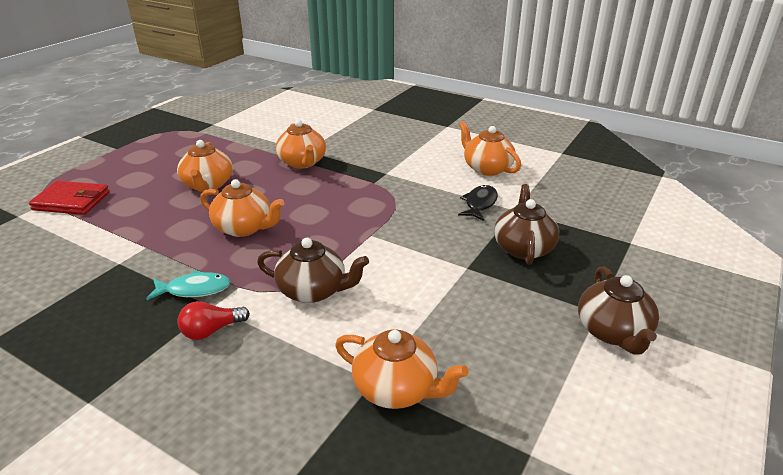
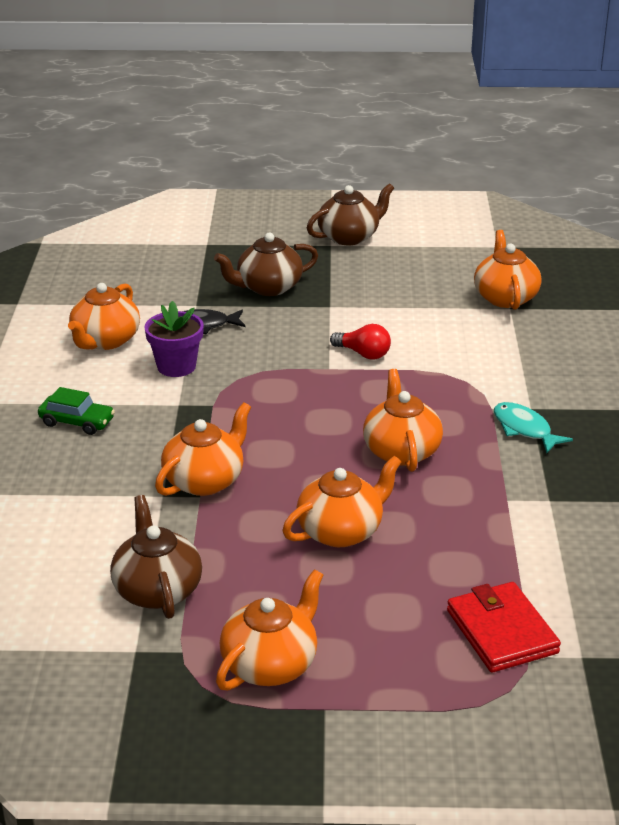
camera: 120 degrees left, 0 degrees up
red light bulb [178,301,250,340] -> red light bulb moved to [330,324,391,360]
brown teapot [257,238,369,303] -> brown teapot moved to [110,495,202,619]
none -> green car [38,387,115,435]
none -> purple flower pot [144,301,204,377]
none -> orange teapot [216,569,323,691]

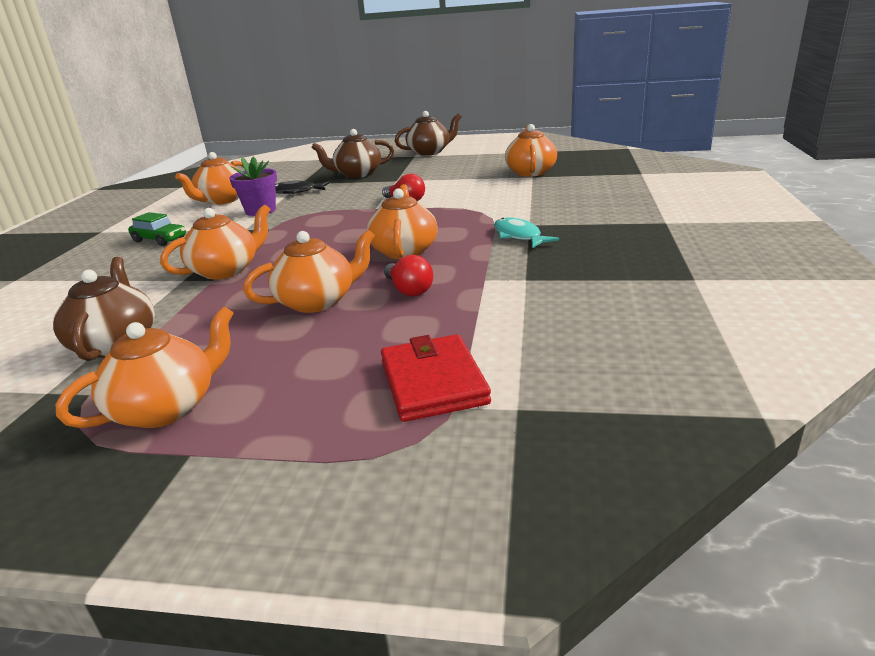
camera: 10 degrees right, 5 degrees down
none -> red light bulb [384,255,433,296]

